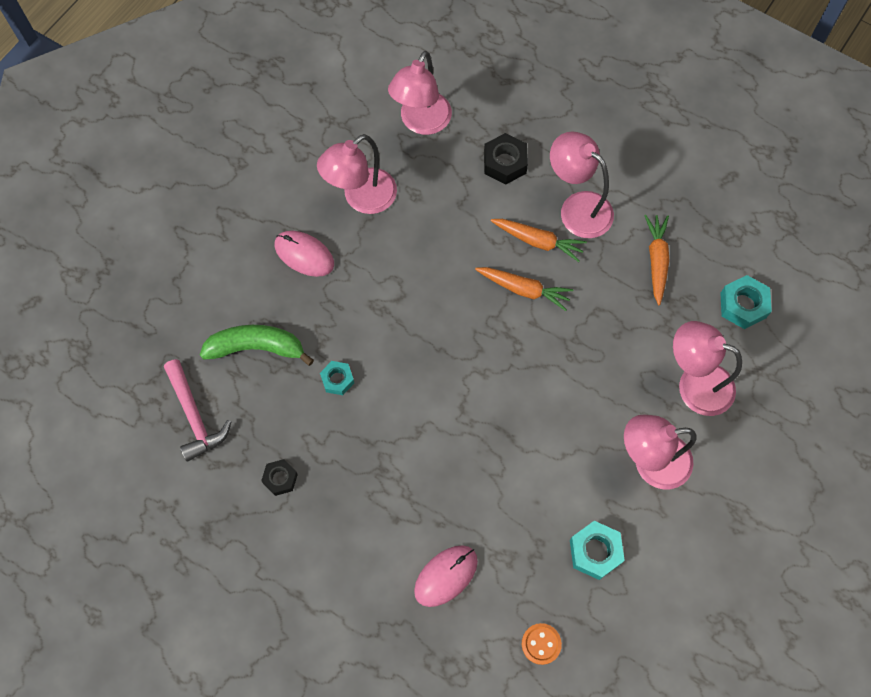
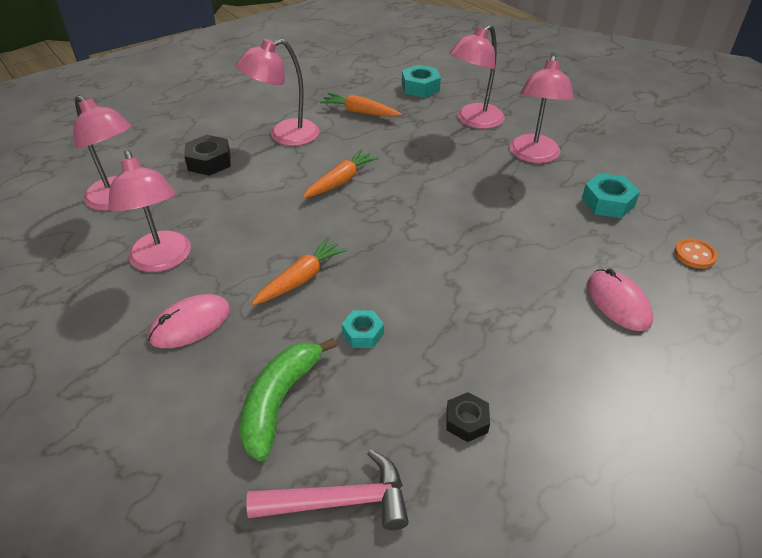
camera: 70 degrees left, 25 degrees down
orange carrot [491,219,587,262] -> orange carrot moved to [252,238,347,305]

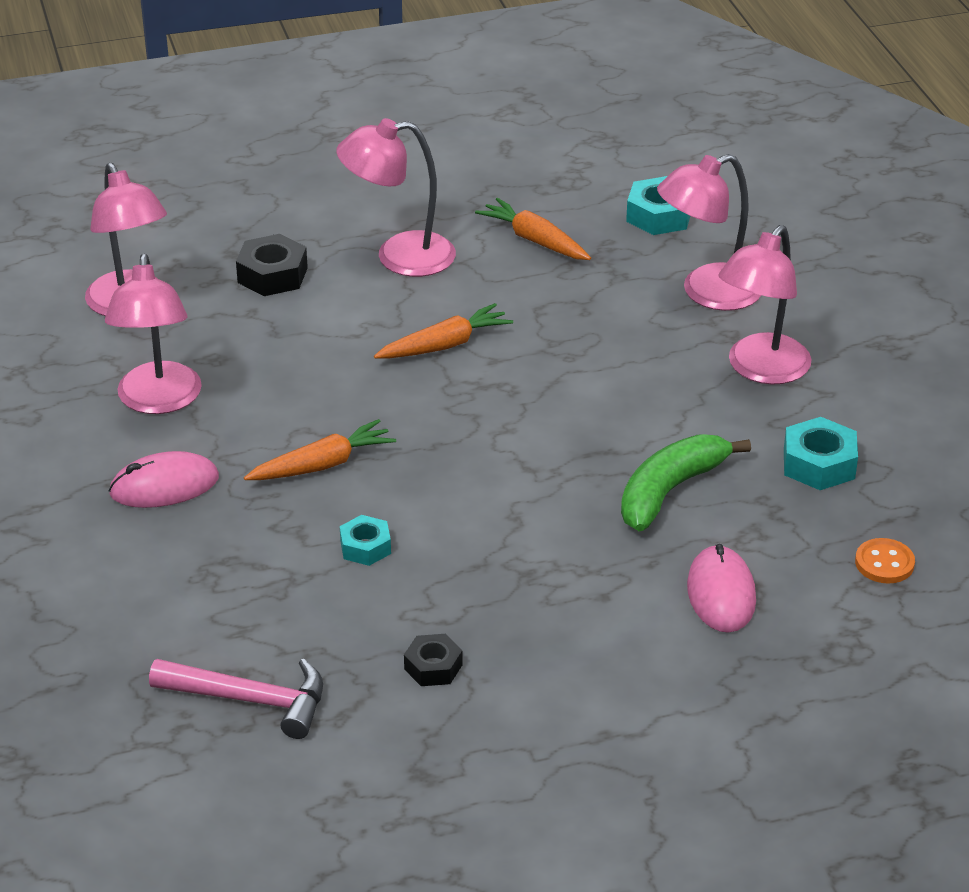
camera: 20 degrees right, 5 degrees down
green banana [240,338,337,461] -> green banana moved to [621,434,751,531]

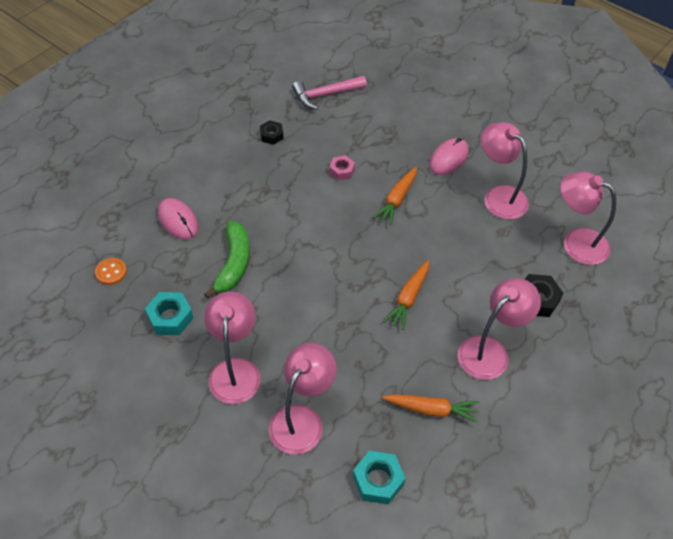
camera: 145 degrees right, 15 degrees up
turquoise nut [340,515,391,566] -> pink nut [329,156,355,180]

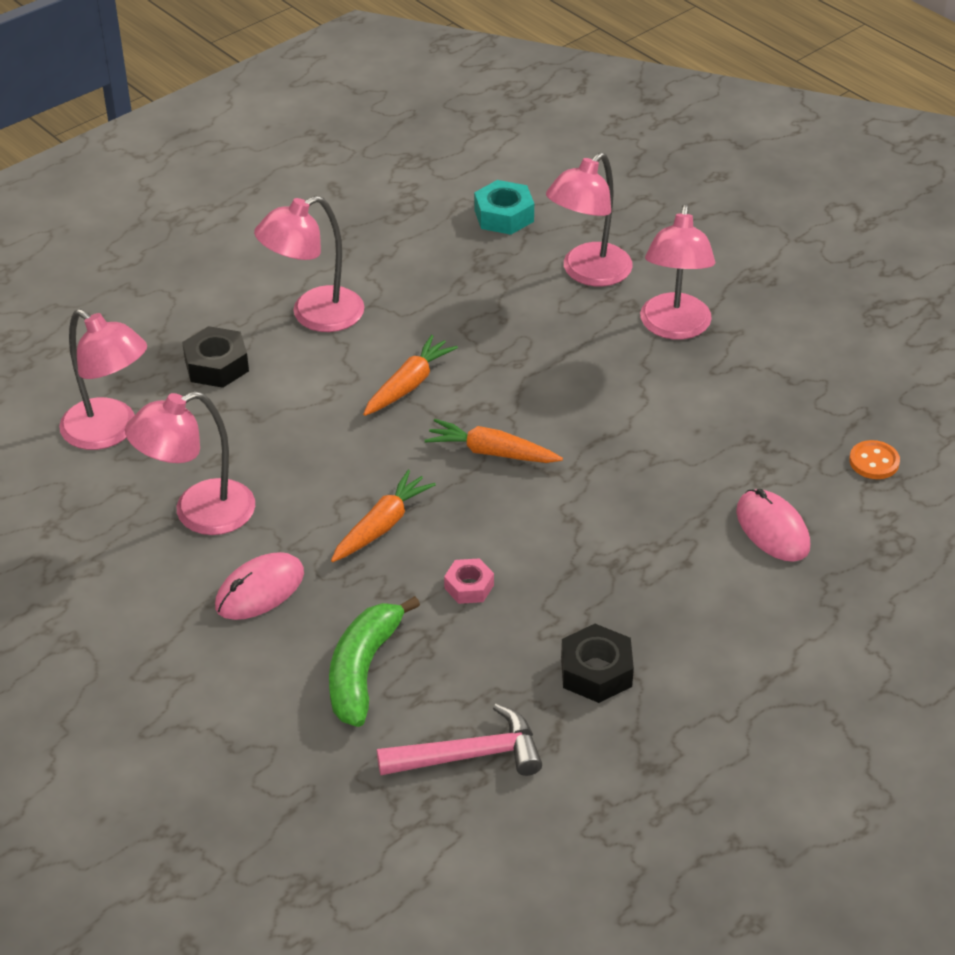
camera: 170 degrees left, 10 degrees down
turquoise nut [145,292,193,335] -> none
green banana [204,221,250,299] -> green banana moved to [329,596,420,727]
black nut [260,120,284,145] -> black nut [561,624,634,703], size x1.53
orange carrot [382,394,479,423] -> orange carrot moved to [424,419,563,463]
pink lamp [481,122,529,219] -> pink lamp turned 90 degrees clockwise [125,391,255,535]

